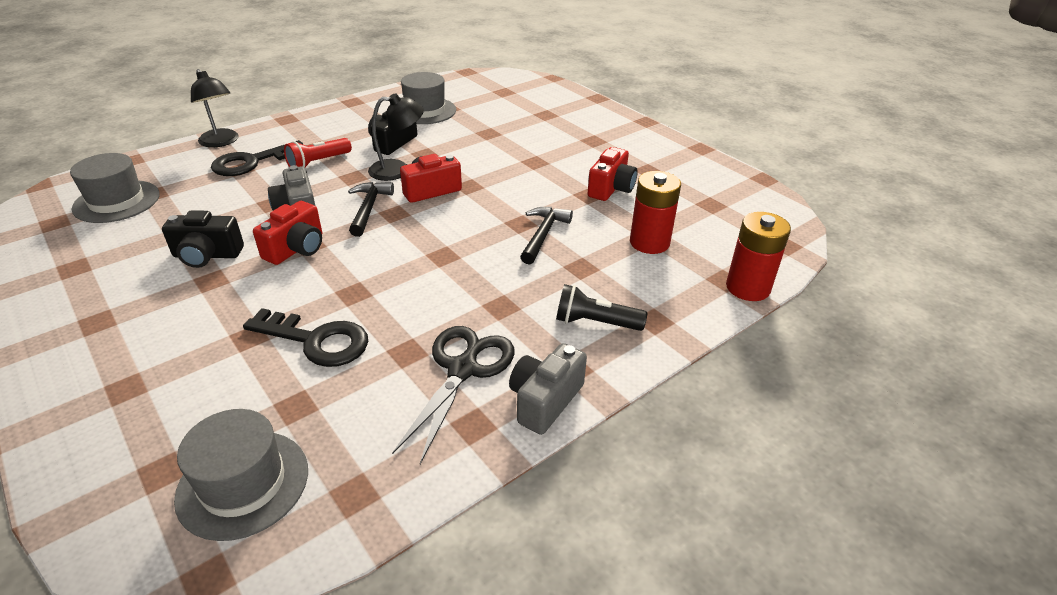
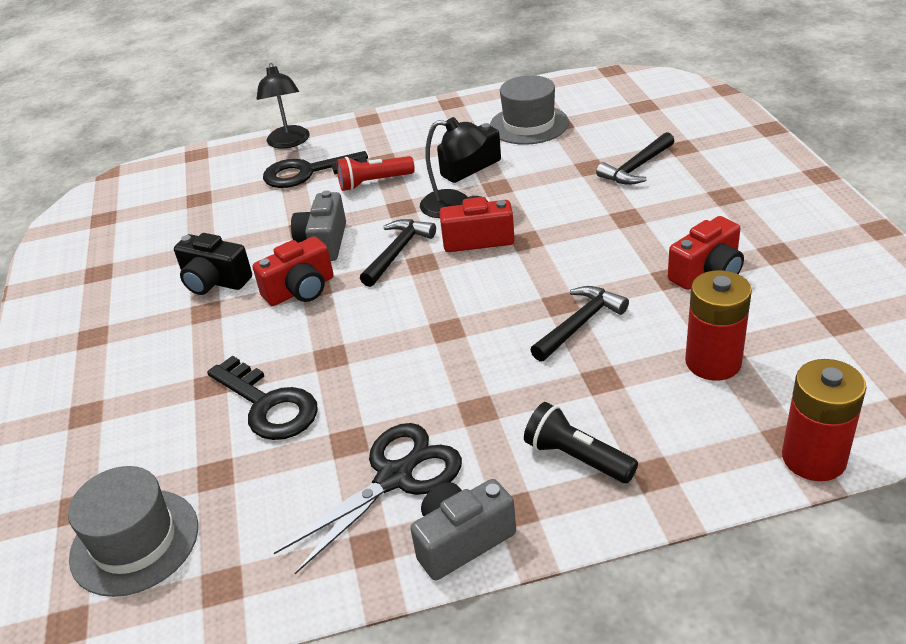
camera: 30 degrees right, 0 degrees up
grey hat [70,153,160,223] -> none
none -> black hammer [596,132,674,185]

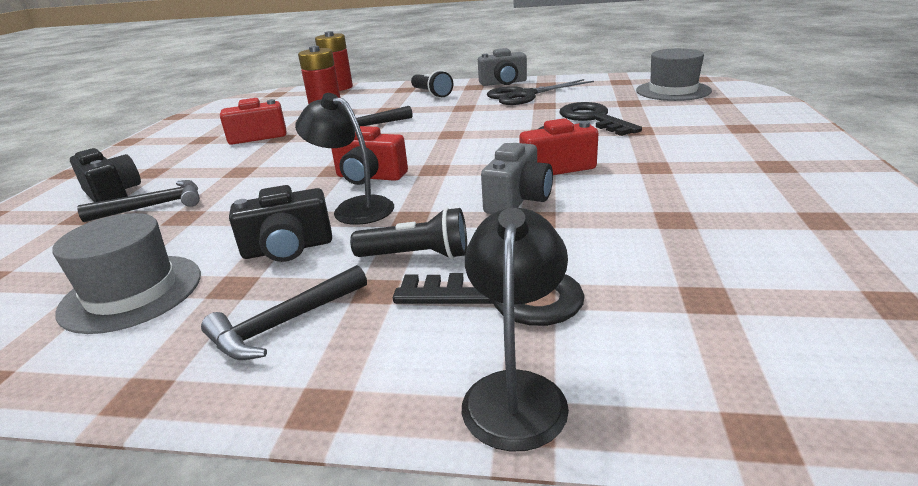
camera: 160 degrees left, 10 degrees down
black camera [174,233,252,295] -> black camera moved to [70,148,141,202]
red flashlight [337,156,415,191] -> black flashlight [350,207,467,259]
black hammer [360,219,436,287] -> black hammer moved to [201,265,367,360]

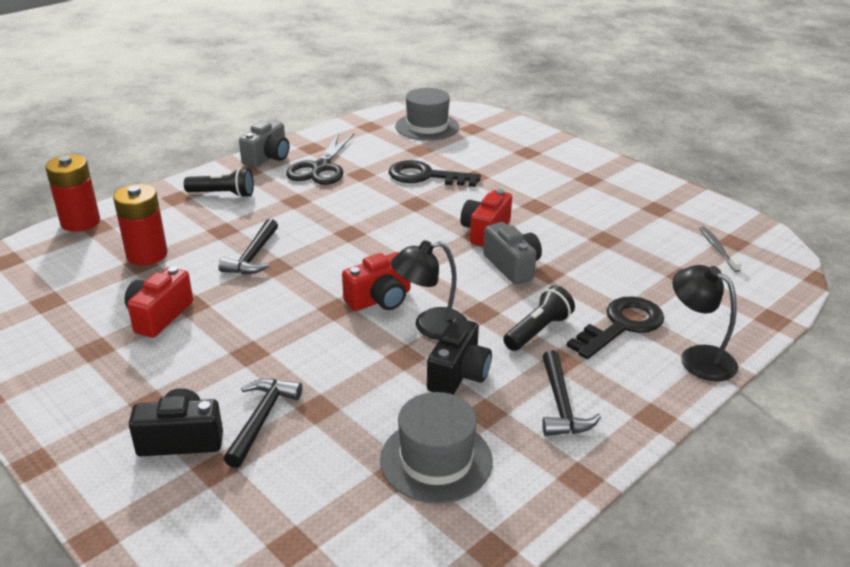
camera: 55 degrees left, 5 degrees up
none -> grey toothbrush [699,226,742,272]

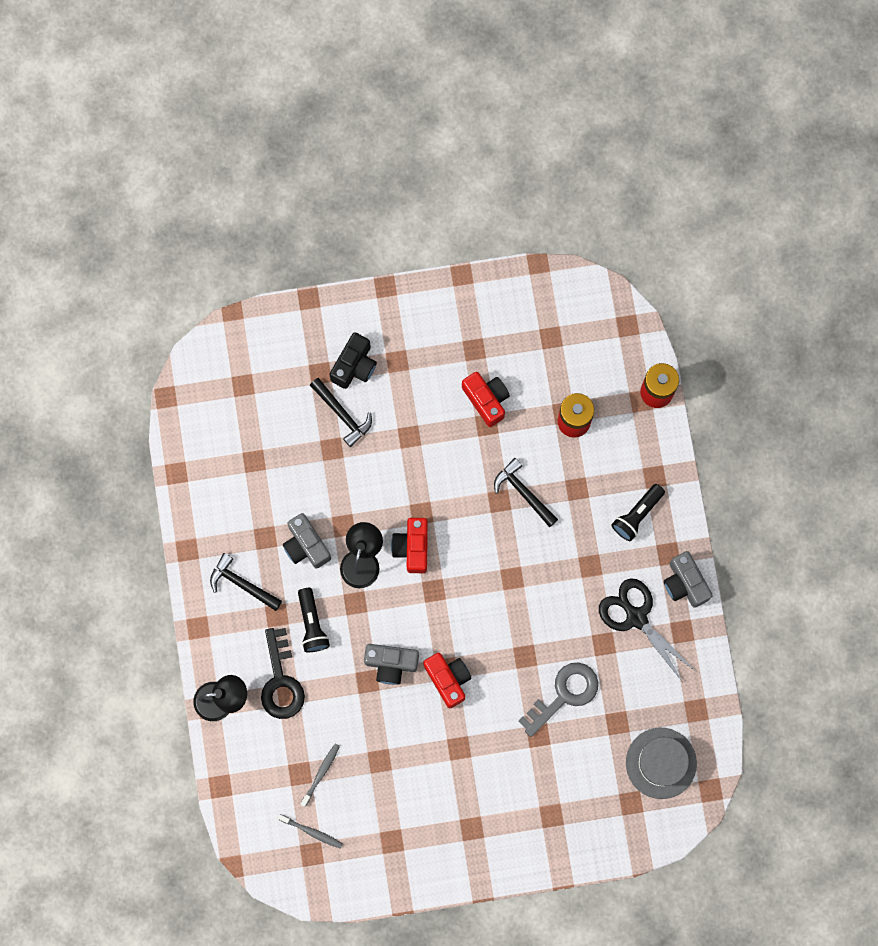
camera: 125 degrees right, 45 degrees up
grey hat [380,392,493,504] -> none
black key [389,160,481,187] -> grey key [518,663,598,737]
black camera [427,318,492,395] -> grey camera [283,513,331,569]
none -> grey toothbrush [300,743,340,807]

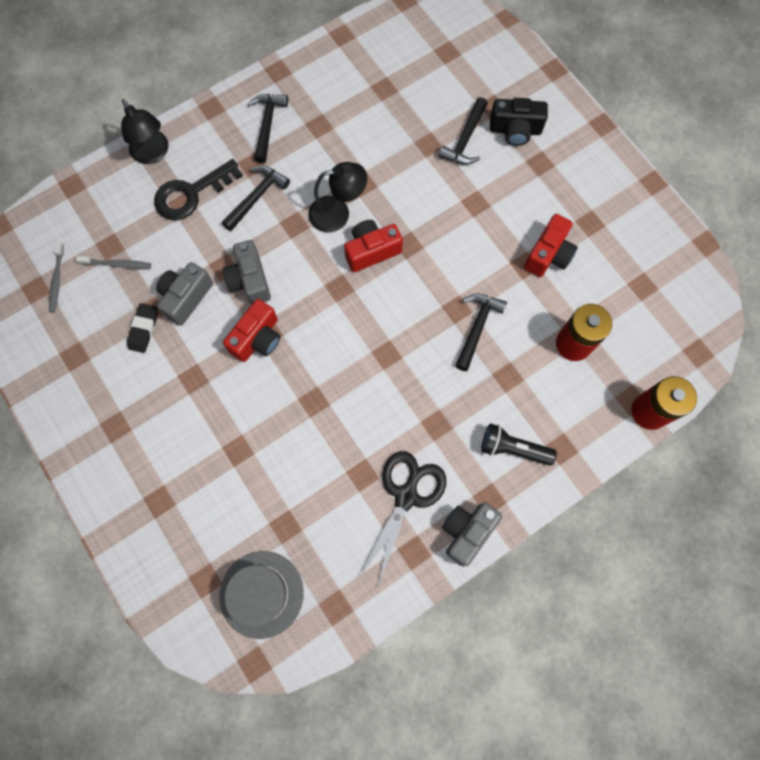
camera: 65 degrees right, 5 degrees down
grey camera [283,513,331,569] -> grey camera moved to [156,262,213,326]
black flashlight [298,588,330,652] -> black hammer [222,166,290,231]
grey key [518,663,598,737] -> none
none -> black eraser [127,303,158,353]

